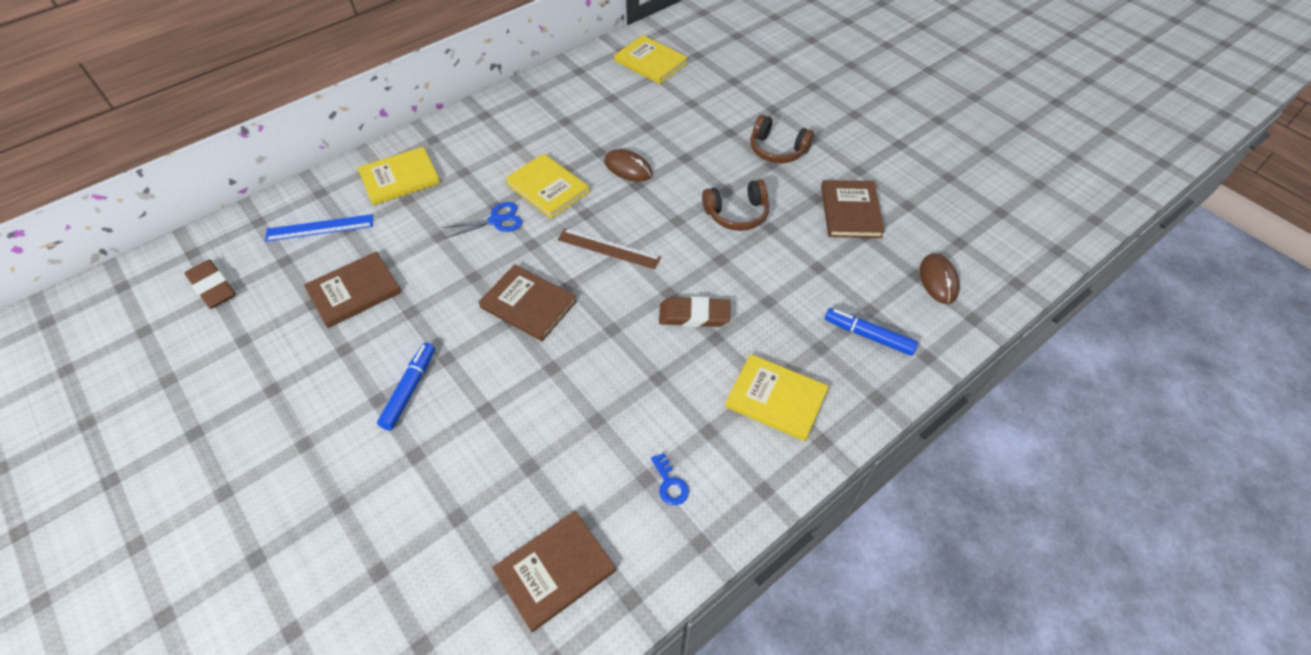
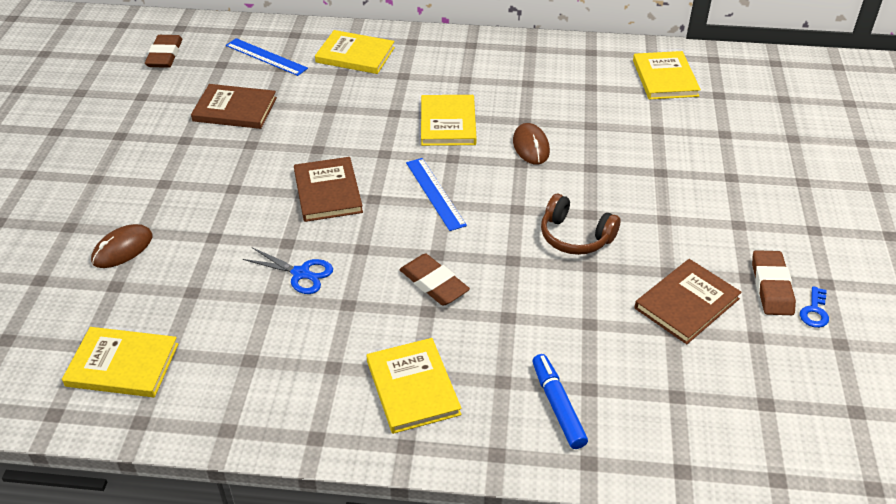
camera: 45 degrees right, 10 degrees down
blue marker [377,343,435,430] -> none
blue scissors [441,202,522,239] -> blue scissors moved to [243,247,333,294]
brown book [492,511,616,632] -> yellow book [62,327,178,397]
brown ruler [558,228,661,270] -> blue ruler [406,158,467,231]
blue key [651,453,689,505] -> blue key moved to [800,286,829,328]
brown headphones [750,114,814,163] -> none
brown mouse [920,253,960,304] -> brown mouse moved to [91,224,152,268]
none -> brown eraser [752,250,796,315]

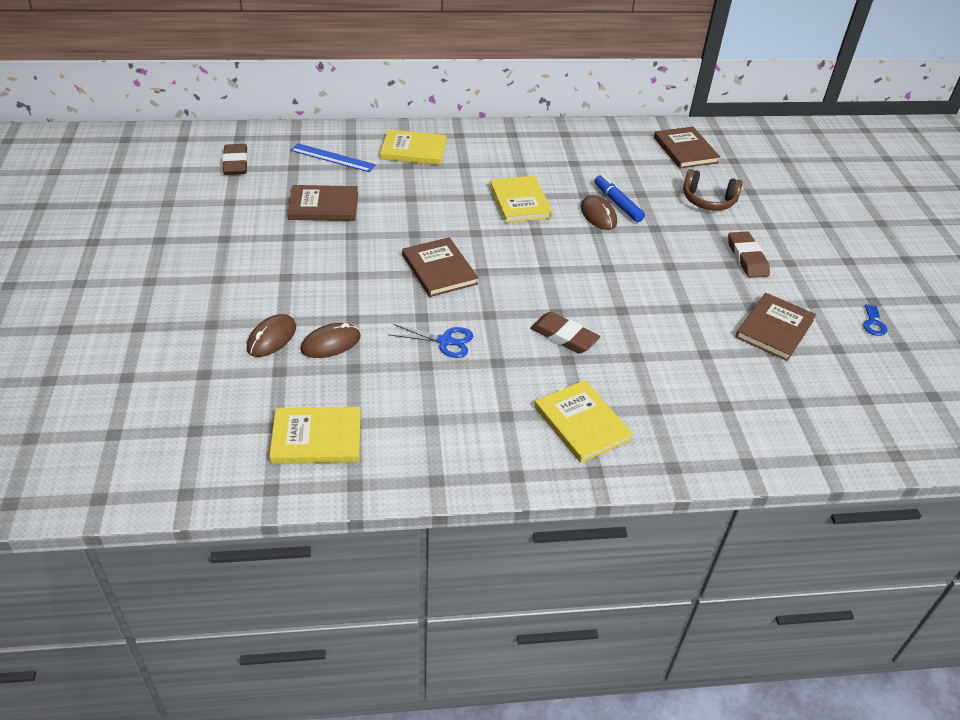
camera: 15 degrees left, 0 degrees up
blue ruler [406,158,467,231] -> none
blue marker [532,354,588,449] -> blue marker moved to [594,175,645,222]
brown headphones [541,194,620,255] -> brown headphones moved to [683,169,743,210]
yellow book [633,51,701,100] -> brown book [654,127,720,169]
brown eraser [752,250,796,315] -> brown eraser moved to [728,231,770,278]
none -> brown mouse [300,323,361,358]

